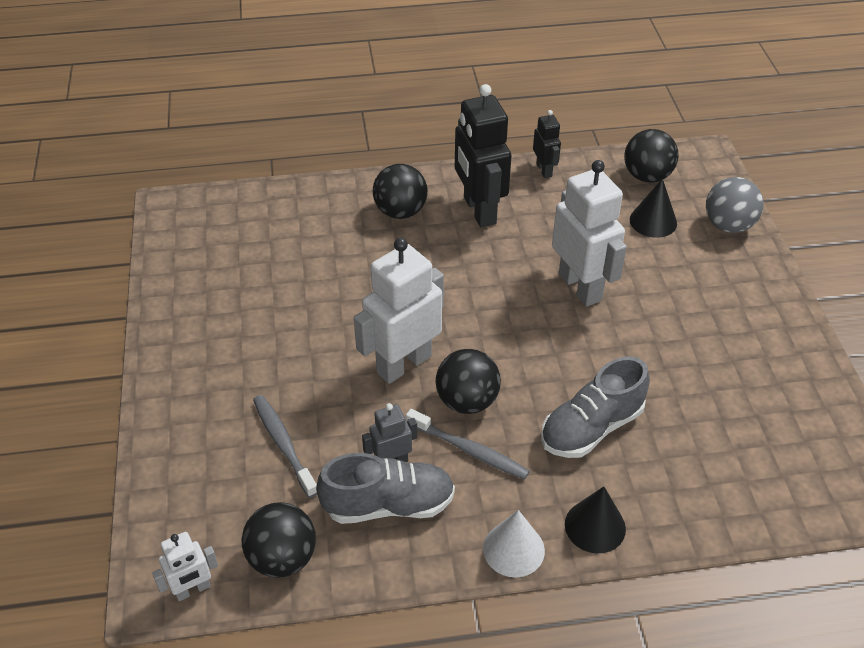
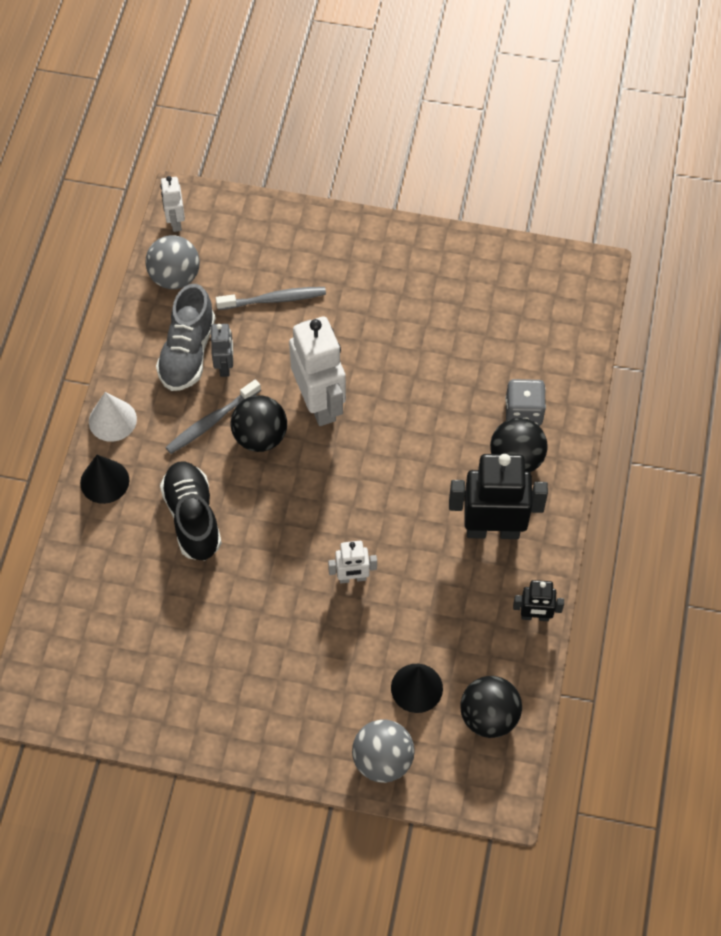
camera: 110 degrees right, 15 degrees up
black ball [241,502,316,578] -> grey ball [145,235,200,289]
grey shoe [541,357,650,458] -> black shoe [160,461,222,561]
white robot [552,160,627,307] -> white robot [328,541,377,584], size x0.51
none -> grey dice [505,379,546,426]

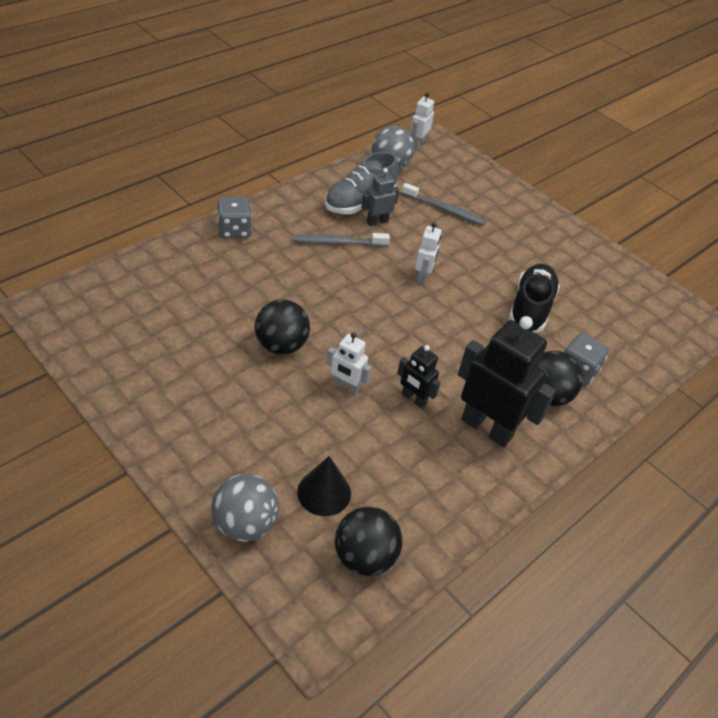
camera: 30 degrees right, 15 degrees down
black cone [80,455,129,504] -> grey dice [218,197,252,238]
white cone [89,392,137,442] -> none
black shoe [160,461,222,561] -> black shoe moved to [509,264,560,333]
grey robot [211,324,233,377] -> grey robot turned 150 degrees counterclockwise [361,168,399,226]
black ball [230,395,287,452] -> black ball moved to [255,299,310,355]
white robot [289,316,346,426] -> white robot [415,222,442,284], size x0.51
black robot [513,580,564,621] -> black robot moved to [397,345,441,408]

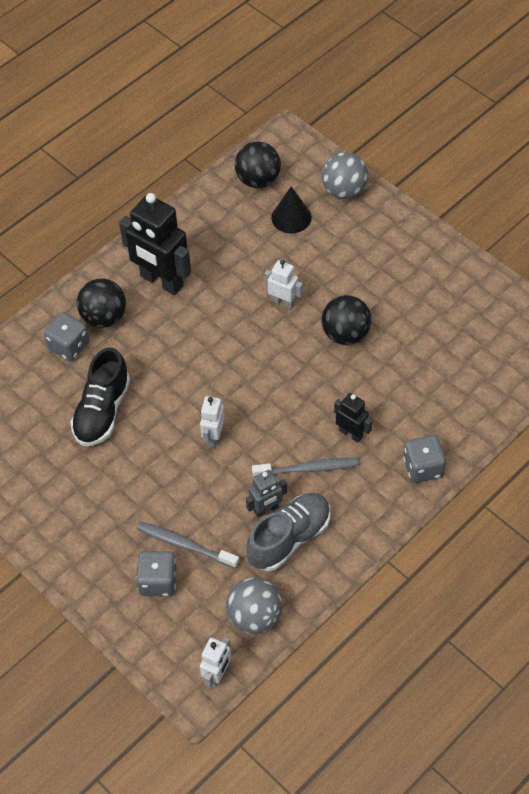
camera: 175 degrees left, 10 degrees up
black robot [397,345,441,408] -> black robot moved to [334,393,372,443]
none -> grey dice [136,551,176,597]

